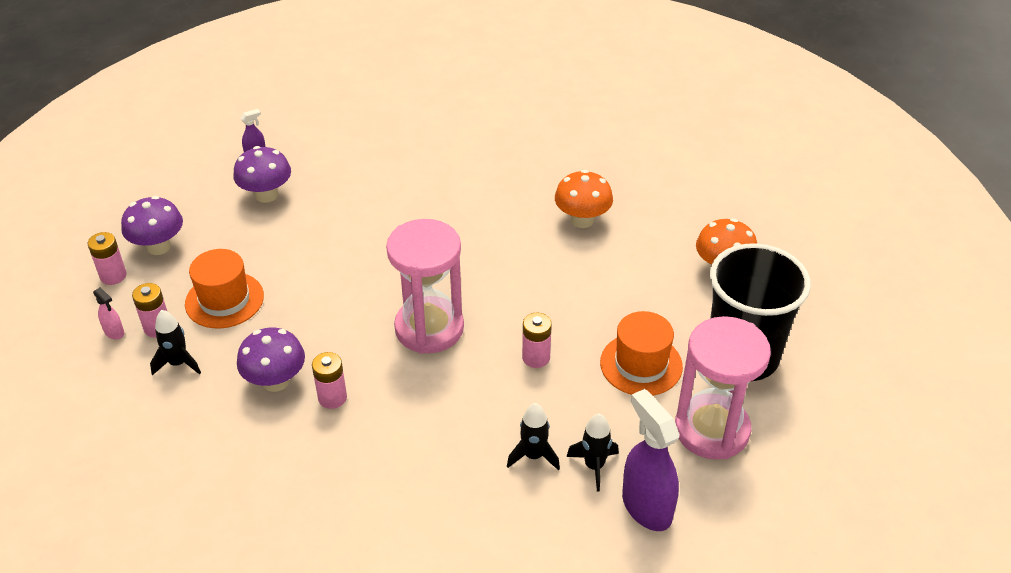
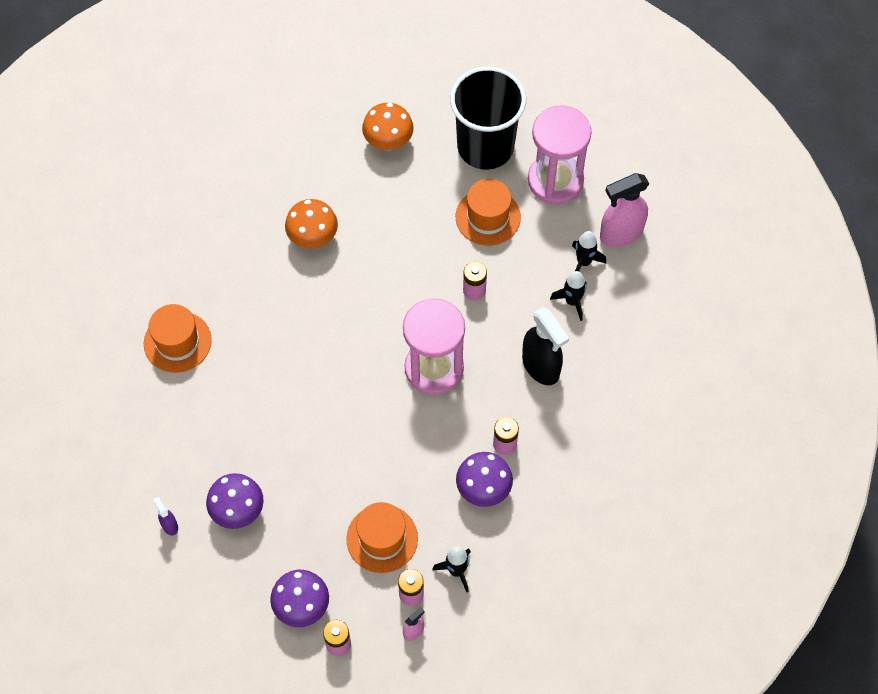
camera: 85 degrees left, 20 degrees up
purple spray bottle [622,389,680,531] -> pink spray bottle [600,173,649,247]
none -> orange hat [144,304,212,373]
none -> black spray bottle [522,307,569,385]

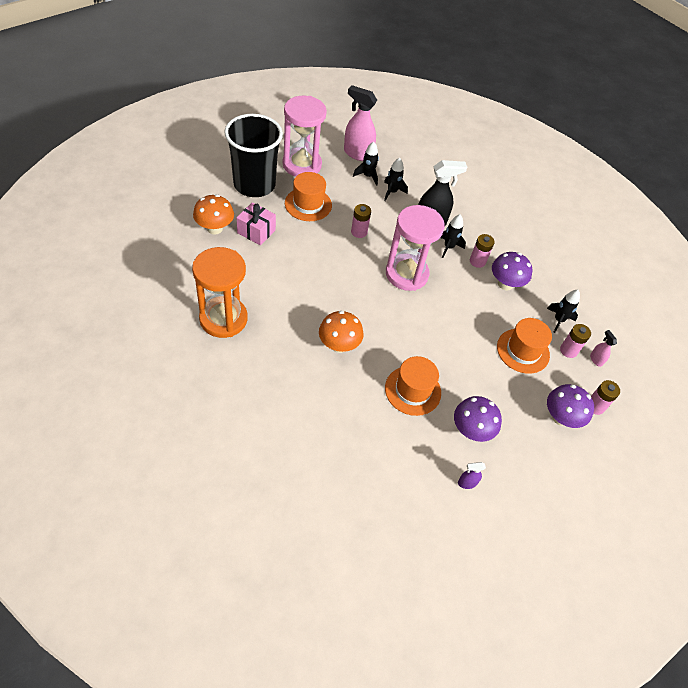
camera: 75 degrees left, 10 degrees down
orange hat [144,304,212,373] -> orange hat moved to [385,356,441,416]
orange mushroom [285,199,338,248] -> orange mushroom moved to [319,311,364,353]
pink spray bottle [600,173,649,247] -> pink spray bottle turned 120 degrees clockwise [344,85,377,161]
none -> orange hourglass [192,247,248,338]
none -> pink gift [237,202,276,245]
none -> black rocket [440,214,466,258]

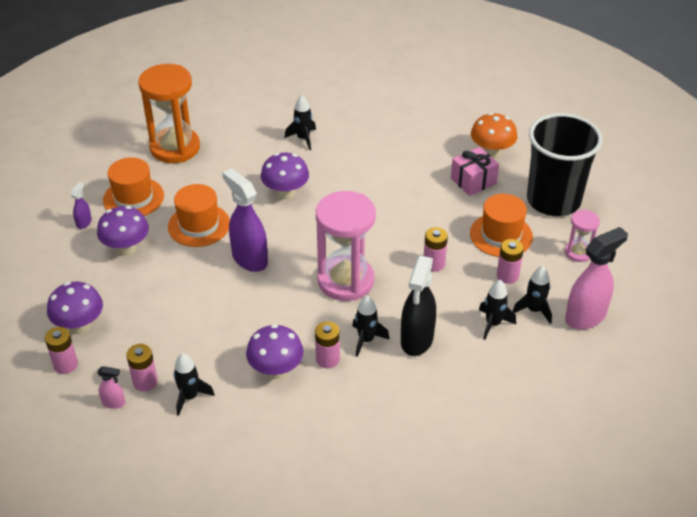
camera: 125 degrees right, 10 degrees down
orange hourglass [192,247,248,338] -> orange hourglass moved to [139,64,200,163]
pink hourglass [283,96,327,177] -> pink hourglass [565,210,600,262], size x0.50
orange mushroom [319,311,364,353] -> purple mushroom [261,153,309,200]
orange hat [497,318,552,374] -> orange hat moved to [103,157,164,216]
none -> purple spray bottle [222,168,268,272]
none -> black rocket [285,95,316,150]
none -> pink battery [497,239,524,284]

